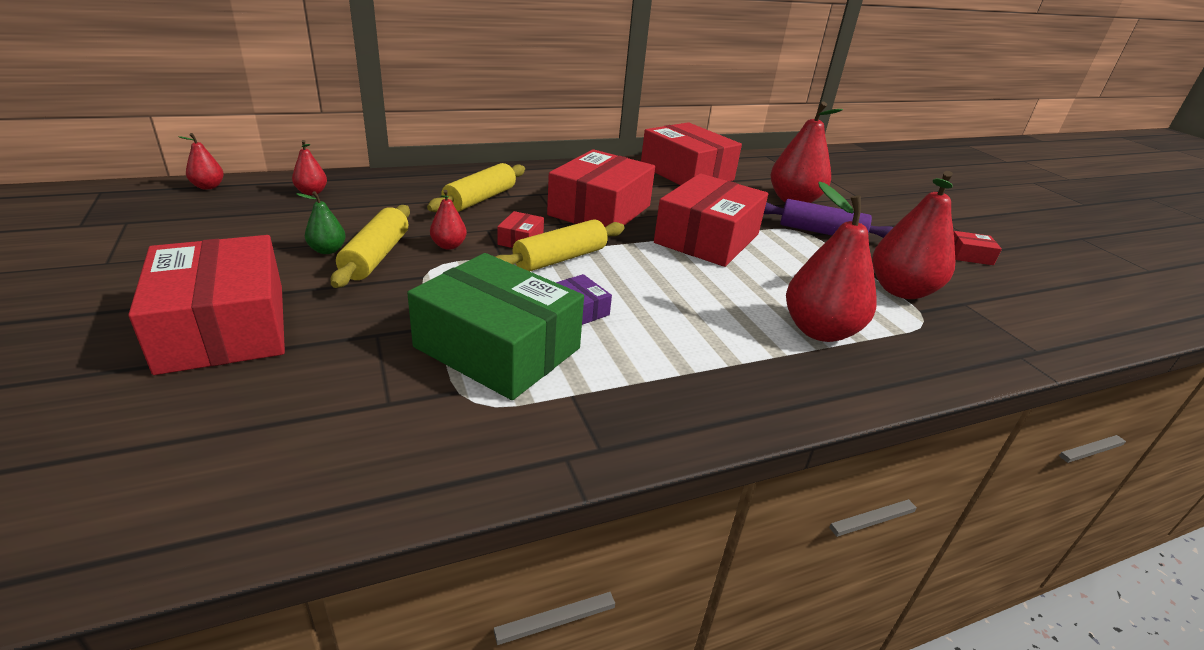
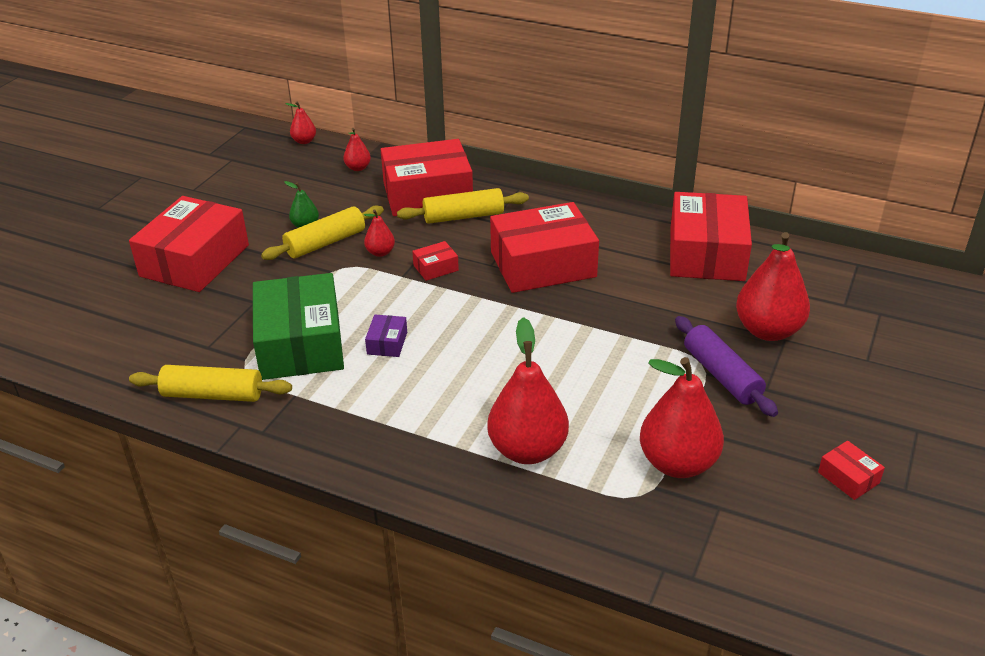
camera: 50 degrees right, 5 degrees up
yellow rolling pin [496,219,625,271] -> yellow rolling pin moved to [129,365,292,402]
red box [654,173,768,267] -> red box moved to [381,139,473,216]

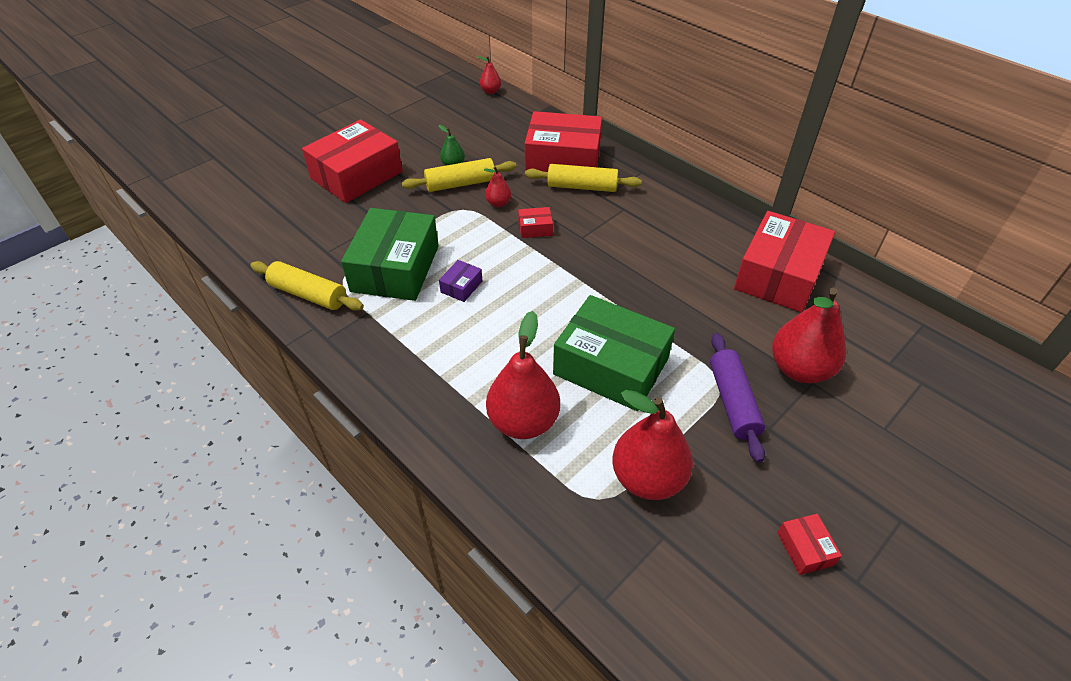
camera: 20 degrees right, 10 degrees up
red pear [343,128,371,171] -> none
red box [490,202,599,293] -> none
none -> green box [553,295,675,411]

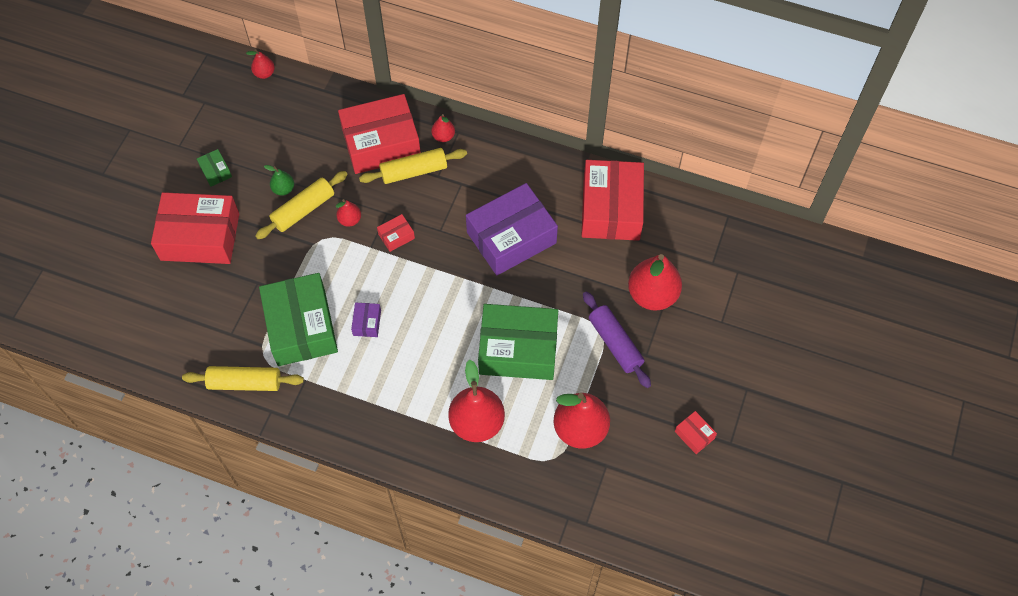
camera: 25 degrees left, 15 degrees up
red box [302,119,402,203] -> red box turned 75 degrees clockwise [151,192,239,264]
none -> green box [197,149,232,187]
none -> red pear [431,114,455,142]
none -> purple box [466,183,558,275]

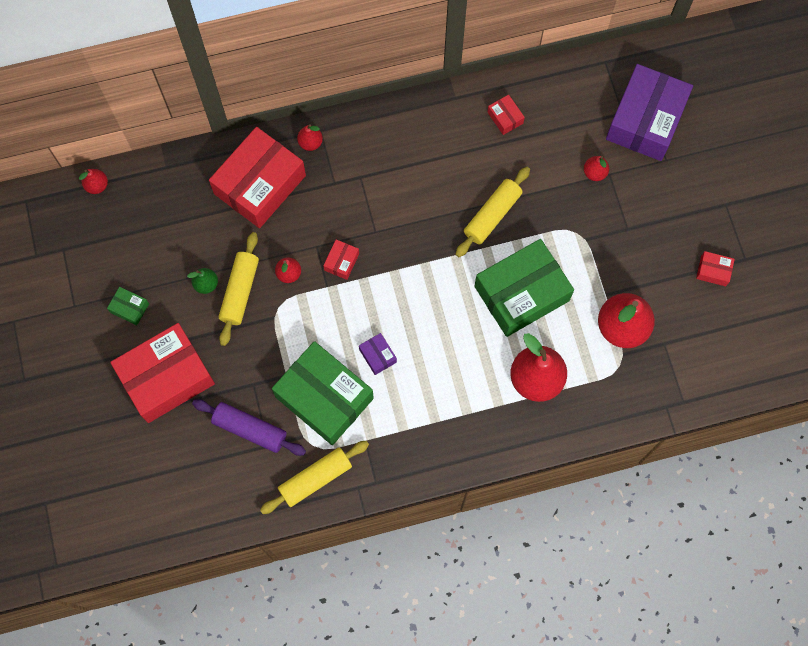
camera: 35 degrees left, 10 degrees up
yellow rolling pin [359,148,467,184] -> yellow rolling pin moved to [455,167,530,257]
purple box [466,183,558,275] -> purple box moved to [606,64,693,161]
red box [582,160,644,241] -> red box [487,95,525,135], size x0.41
purple rolling pin [583,291,651,388] -> purple rolling pin moved to [192,399,306,456]
red pear [628,254,682,311] -> red pear [584,156,609,181], size x0.48

